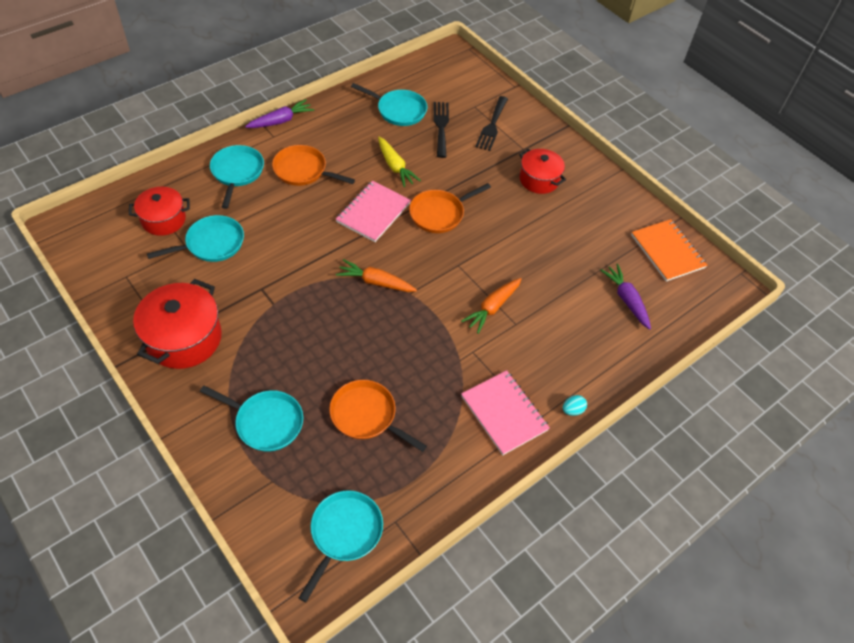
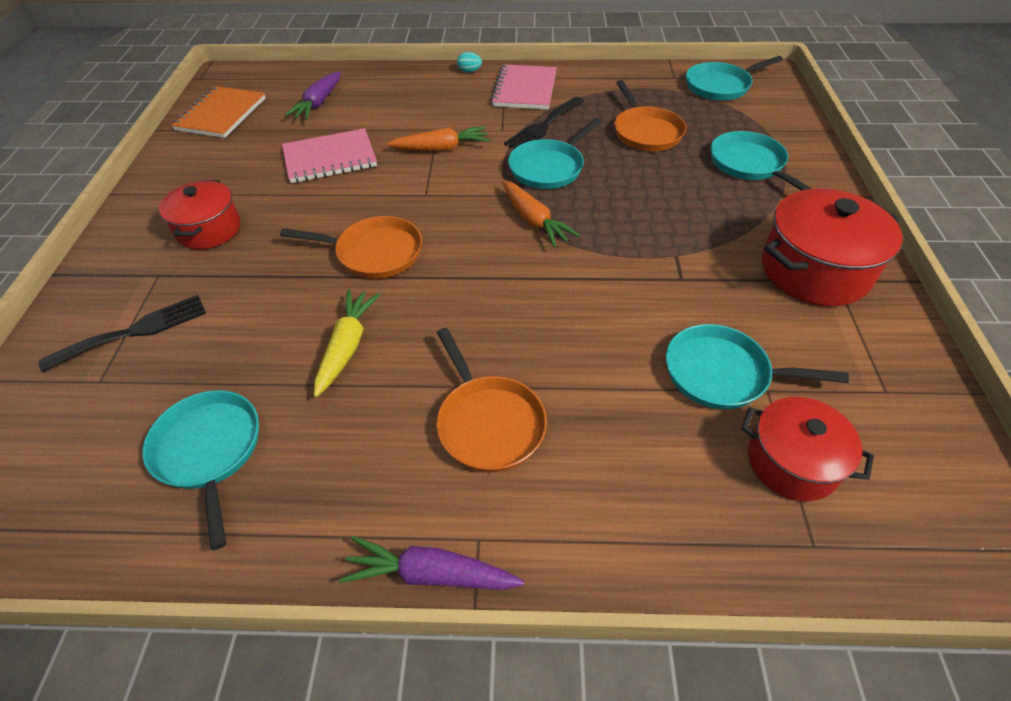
camera: 135 degrees left, 5 degrees down
turquoise pan [210,145,264,209] -> turquoise pan moved to [508,118,601,189]
pink notebook [336,181,411,242] -> pink notebook moved to [282,128,377,183]
black fork [434,102,449,158] -> black fork moved to [504,97,584,149]

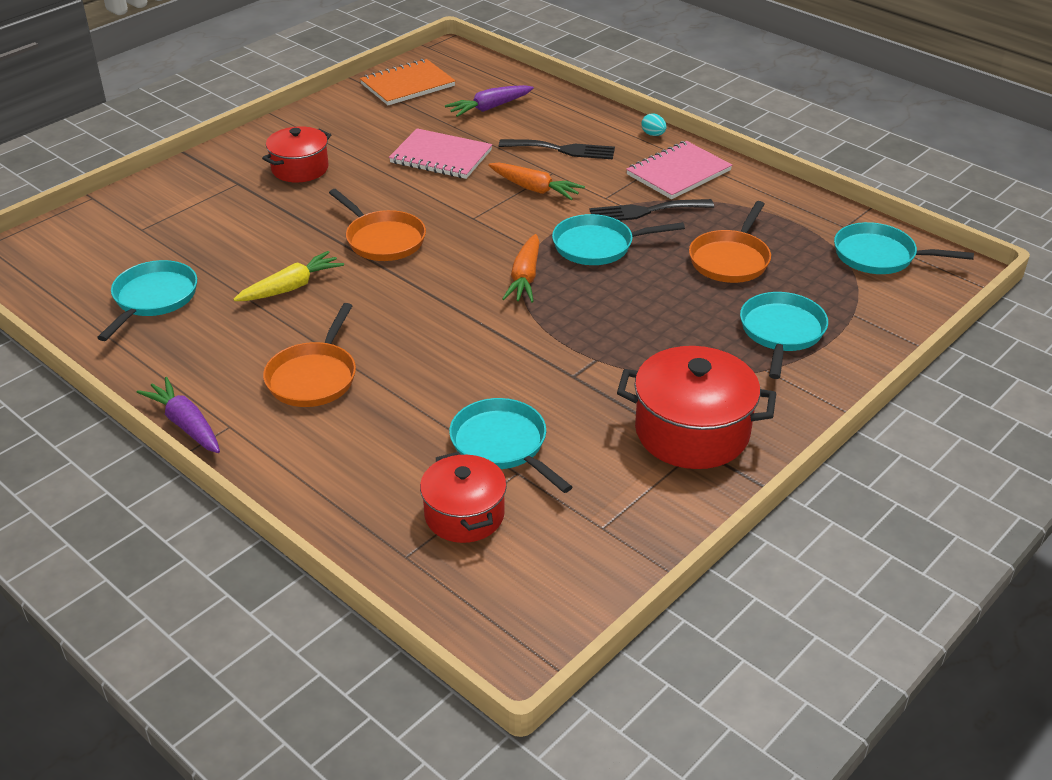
camera: 40 degrees right, 10 degrees down
black fork [38,295,206,372] -> black fork moved to [499,139,615,159]

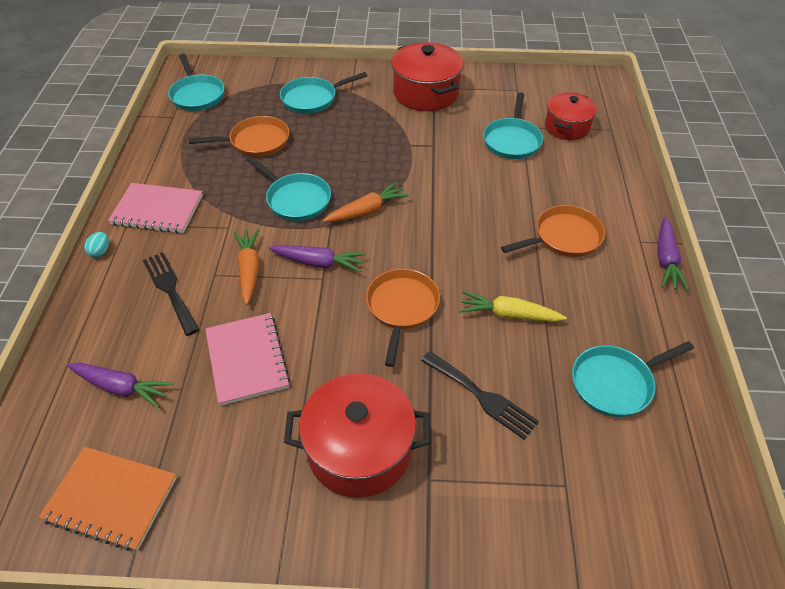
camera: 130 degrees left, 10 degrees up
red pot [262,126,331,182] -> red pot [284,373,431,498], size x1.54
black fork [589,199,714,221] -> black fork moved to [421,351,539,440]
none -> purple carrot [269,245,366,273]

